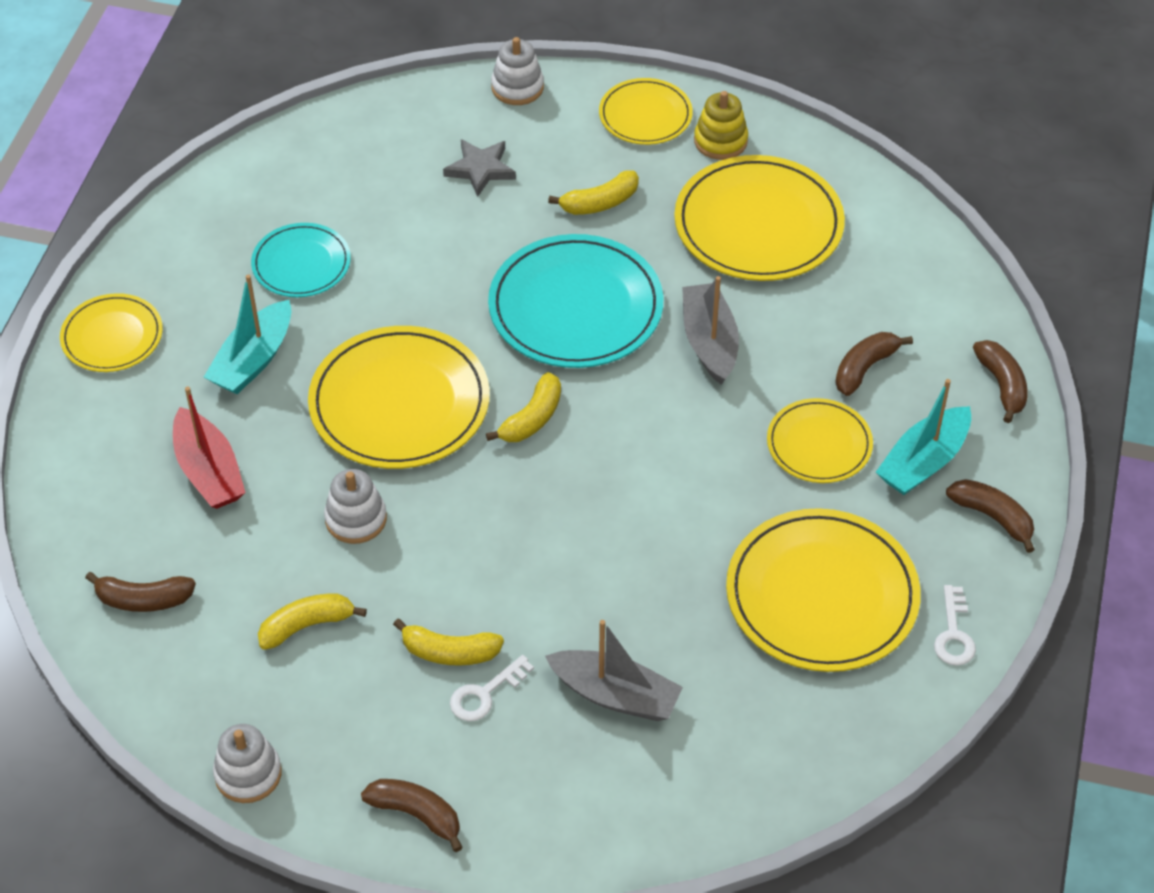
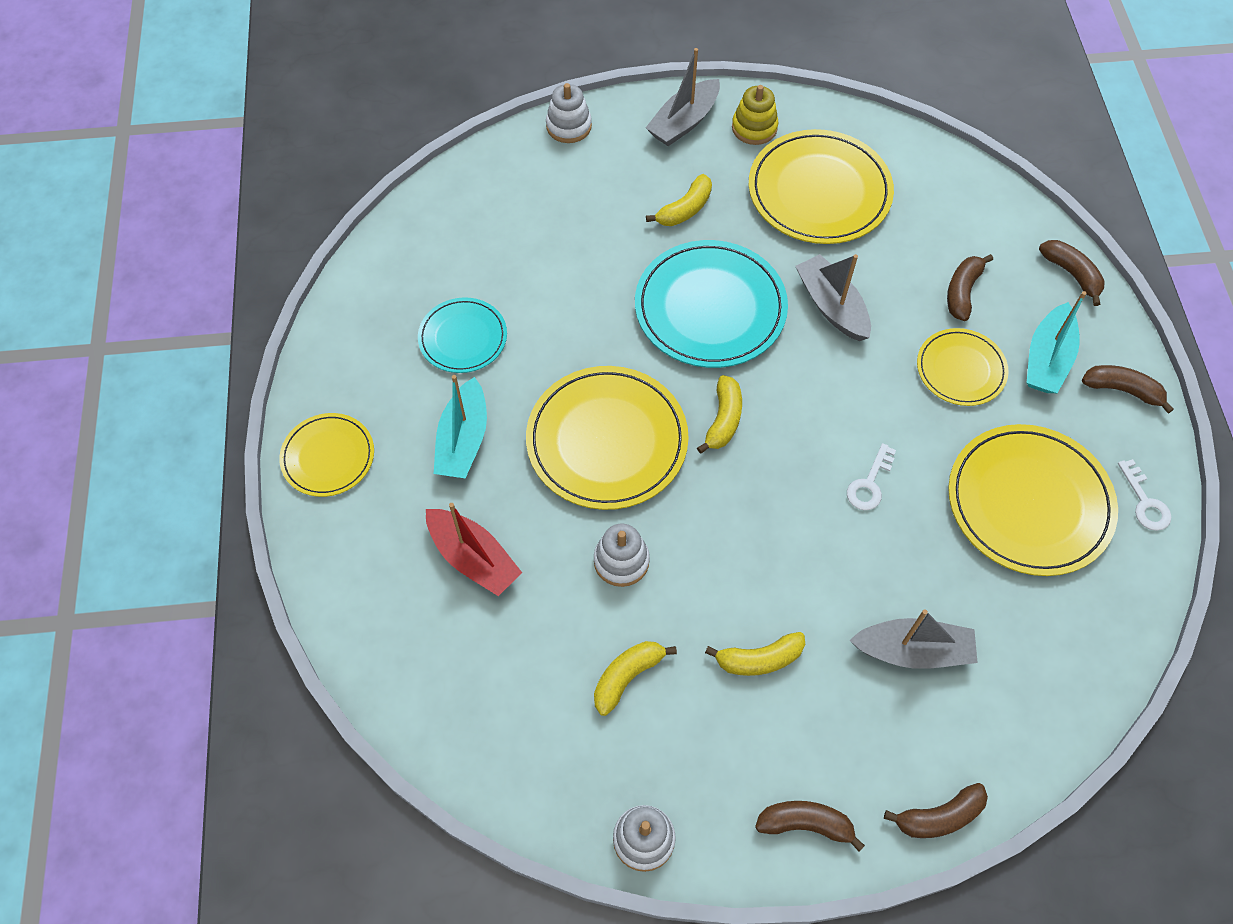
camera: 20 degrees left, 10 degrees up
brown banana [85,572,196,612] -> brown banana moved to [884,783,988,838]
grey star [443,139,516,197] -> none
white key [450,655,534,721] -> white key moved to [847,443,896,510]
yellow plate [599,78,693,145] -> grey boat [646,48,720,146]

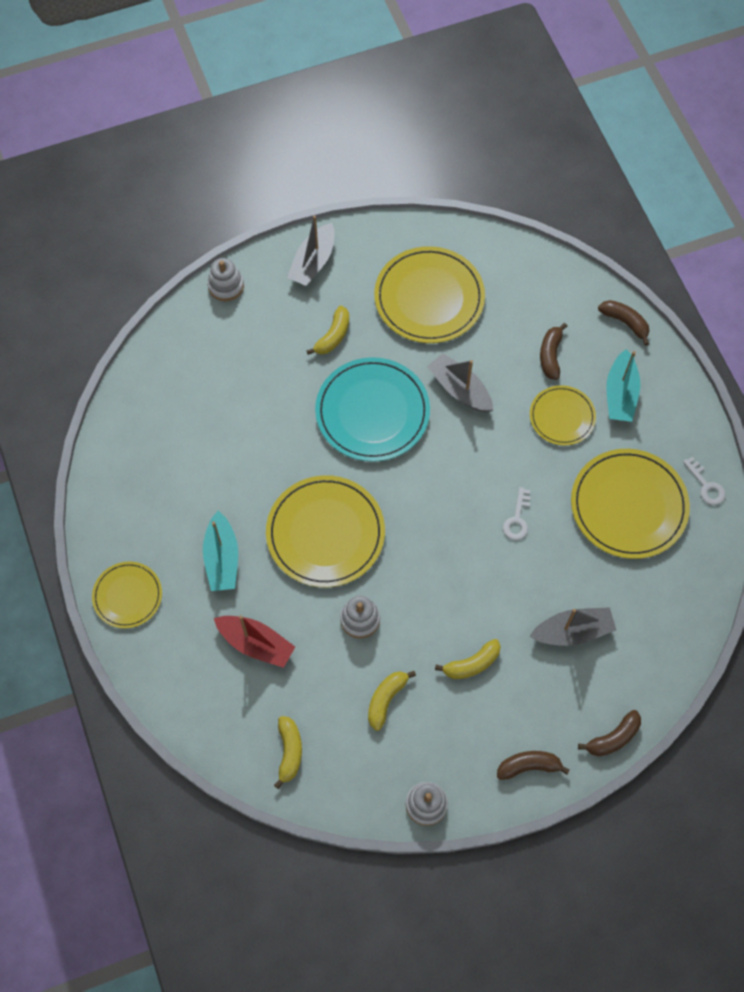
camera: 15 degrees left, 5 degrees up
turquoise plate [418,297,507,373] -> none
yellow banana [697,375,742,454] -> yellow banana moved to [274,716,302,789]
yellow stacking toy [732,85,778,145] -> none
brown banana [1082,365,1174,414] -> none

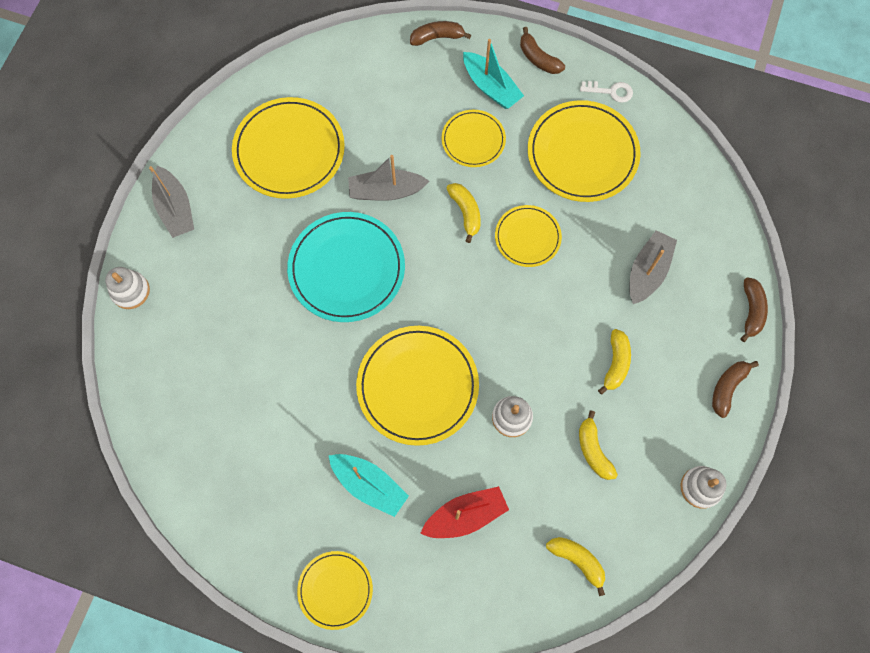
camera: 50 degrees left, 5 degrees up
yellow banana [306,306,349,355] -> yellow banana moved to [446,183,481,243]
white key [503,487,530,540] -> yellow plate [495,205,562,267]
brown banana [540,323,567,380] -> brown banana moved to [520,27,565,74]

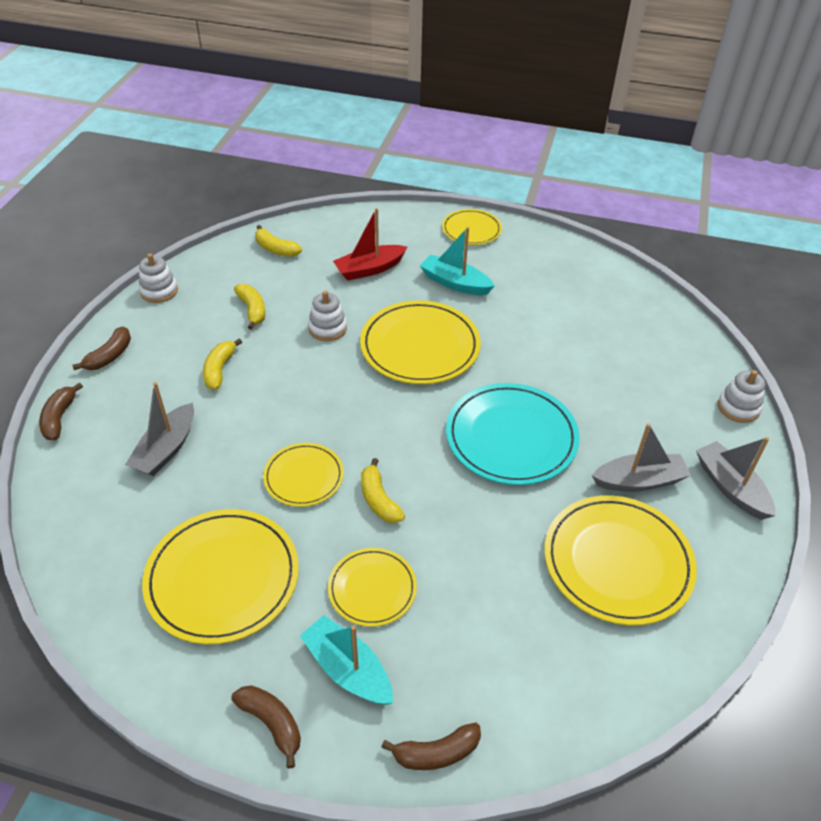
camera: 175 degrees right, 25 degrees down
grey boat [348,155,430,201] -> grey boat moved to [592,423,691,492]
white key [580,81,633,103] -> none

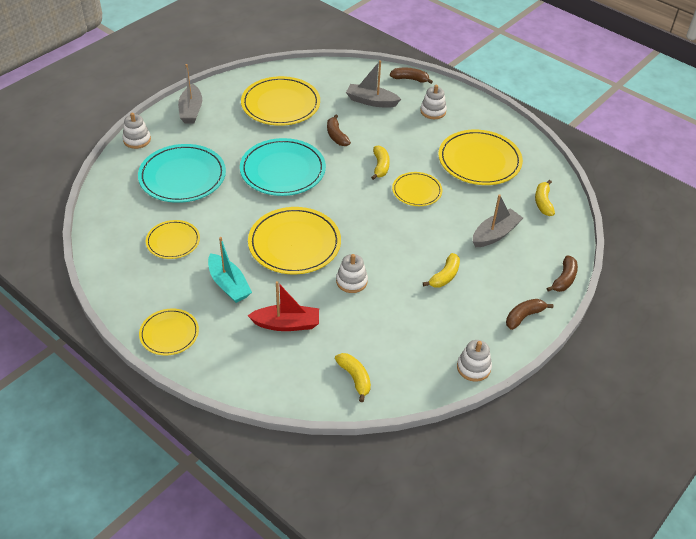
camera: 155 degrees left, 0 degrees up
brown banana [231,685,301,768] -> brown banana moved to [327,114,351,146]
yellow banana [234,284,265,330] -> yellow banana moved to [535,180,555,216]
turquoise boat [300,615,393,705] -> white stacking toy [420,85,447,119]
yellow plate [328,548,417,627] -> yellow plate moved to [146,220,200,259]
grey boat [592,423,691,492] -> grey boat moved to [346,60,401,108]
none -> turquoise plate [138,144,226,203]

